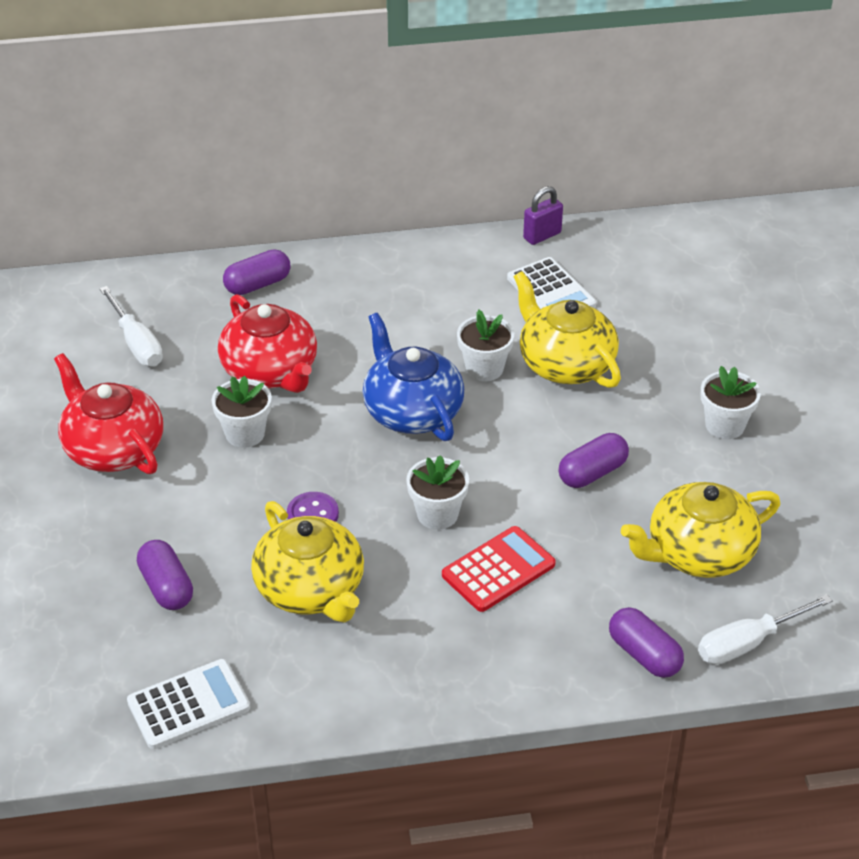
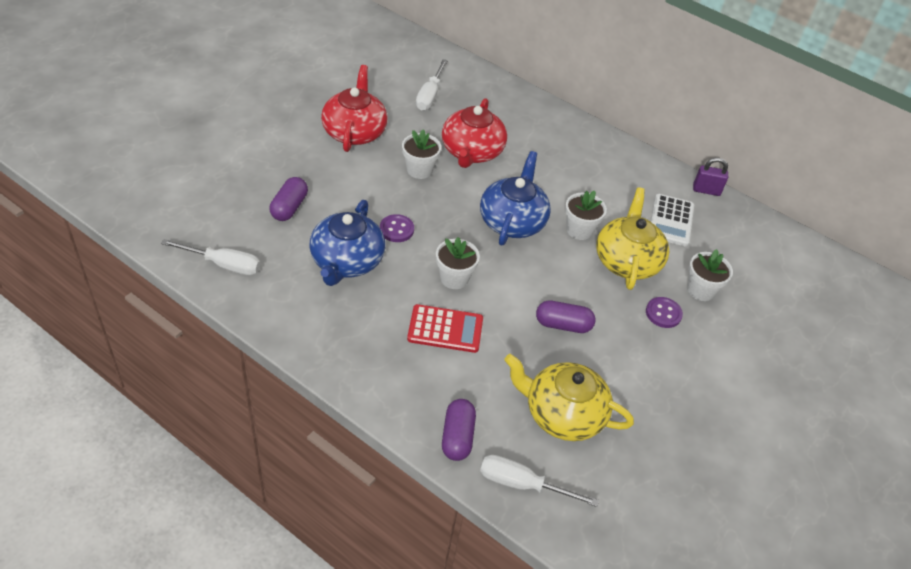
camera: 40 degrees right, 5 degrees up
white calculator [127,659,250,749] -> white screwdriver [161,239,261,275]
purple capsule [223,249,290,295] -> none
yellow teapot [251,501,364,622] -> blue teapot [309,200,385,286]
white flower pot [701,366,761,439] -> white flower pot moved to [687,249,733,301]
none -> purple button [646,297,683,328]

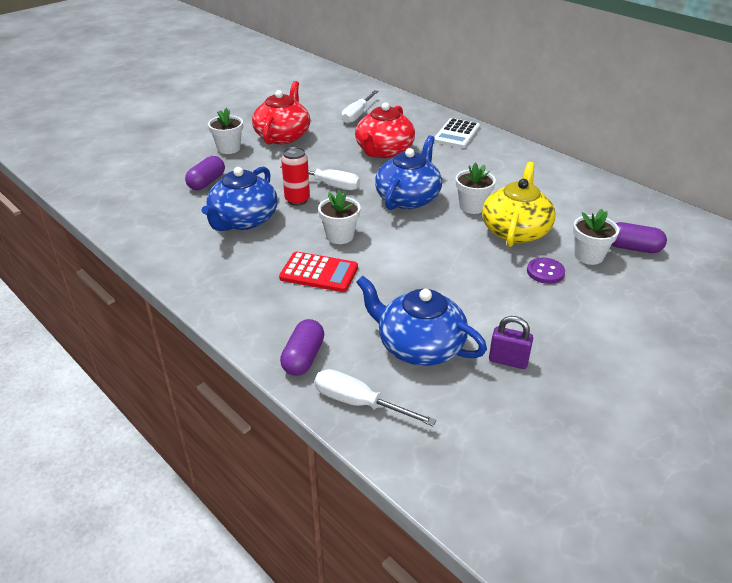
camera: 15 degrees right, 10 degrees down
white screwdriver [161,239,261,275] -> white screwdriver moved to [280,166,360,190]
purple button [380,214,414,242] -> red can [281,147,310,206]
white flower pot [402,130,441,179] -> white flower pot moved to [208,108,243,154]
yellow teapot [504,354,634,441] -> blue teapot [356,276,487,366]
purple capsule [536,300,596,333] -> purple capsule moved to [612,222,667,253]
white calculator [651,194,694,246] -> white calculator moved to [434,118,480,148]
purple padlock [693,157,728,196] -> purple padlock moved to [489,316,533,369]

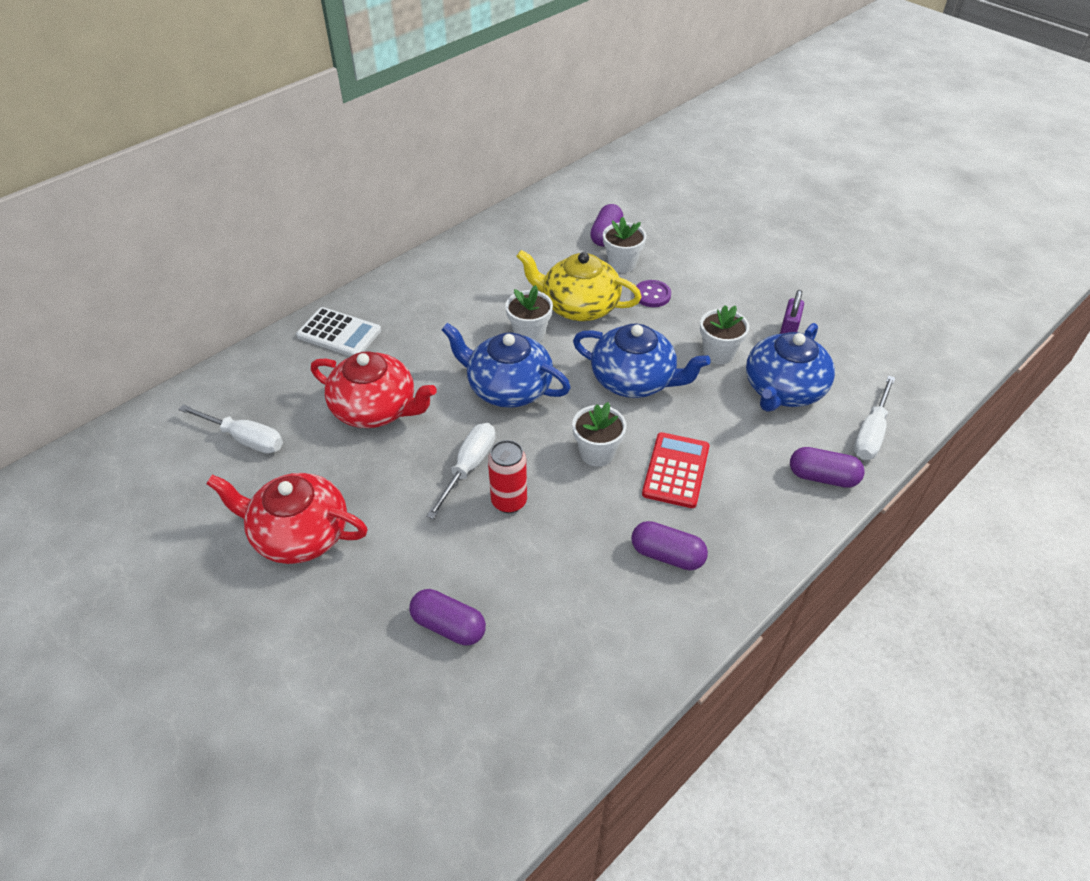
camera: 90 degrees left, 10 degrees up
blue teapot [201,167,278,231] -> blue teapot moved to [573,324,711,398]
white flower pot [208,108,243,154] -> white flower pot moved to [700,305,749,364]
none -> purple capsule [631,521,708,570]

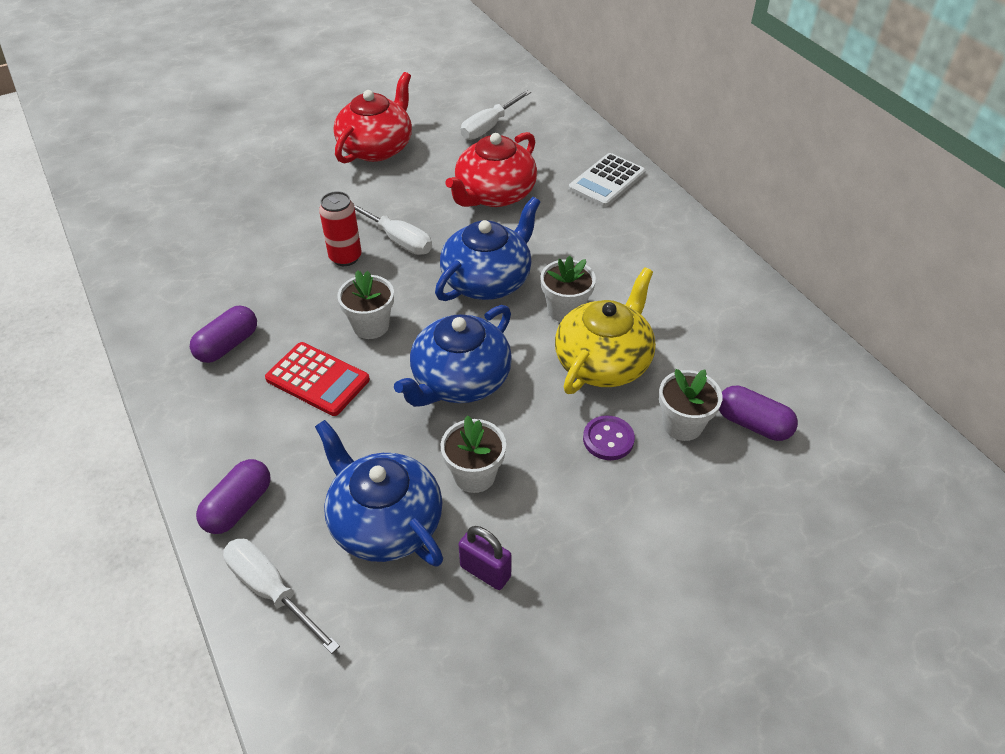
camera: 105 degrees right, 0 degrees up
purple capsule [409,589,486,646] -> none

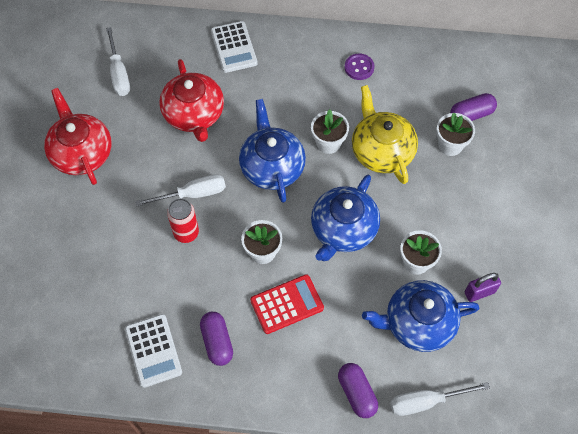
camera: 55 degrees left, 15 degrees up
blue teapot [394,305,512,407] -> blue teapot turned 45 degrees clockwise [311,175,380,261]
purple button [583,415,635,460] -> purple button moved to [345,54,374,80]
none -> white calculator [125,314,182,388]

